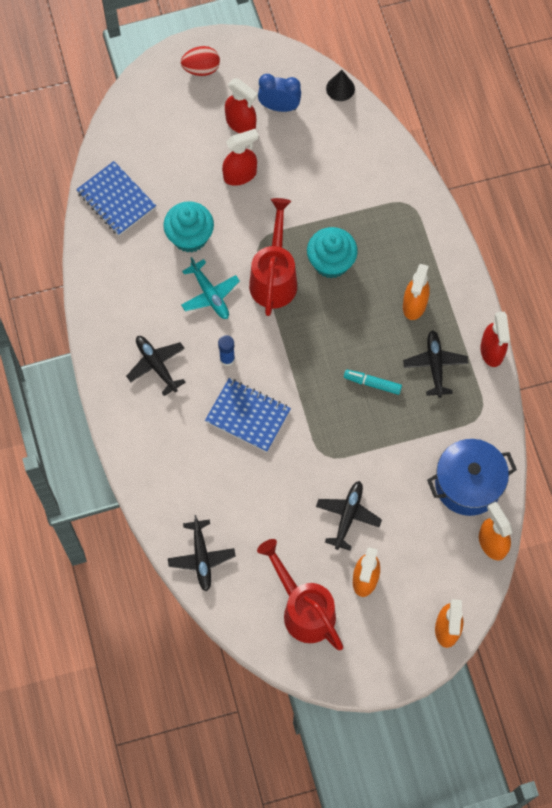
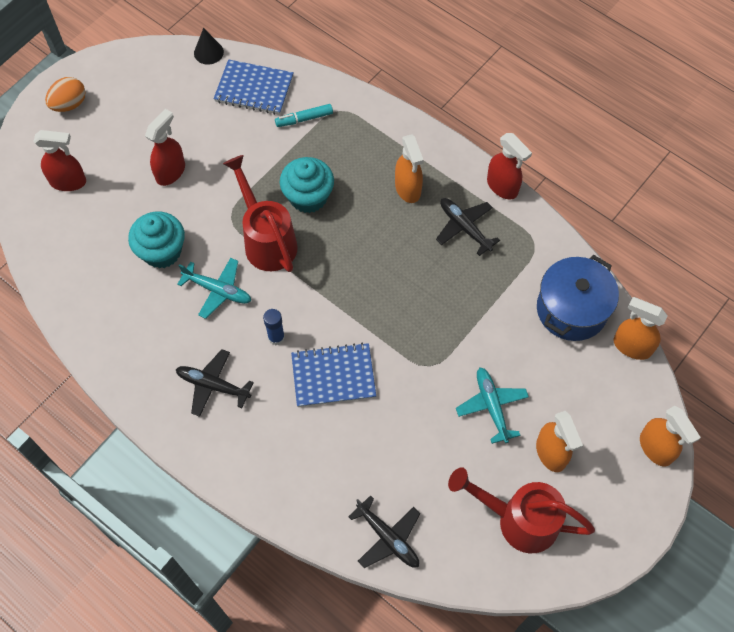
camera: 35 degrees left, 5 degrees down
blue notebook [76,161,156,236] -> blue notebook moved to [214,59,294,115]
red egg [181,46,220,76] -> orange egg [45,77,85,112]
red spray bottle [225,79,258,133] -> red spray bottle moved to [33,130,86,191]
blue clock [258,74,301,112] -> none
black plane [316,481,382,551] -> turquoise plane [456,367,529,444]
turquoise marker [344,370,402,395] -> turquoise marker moved to [275,104,333,127]

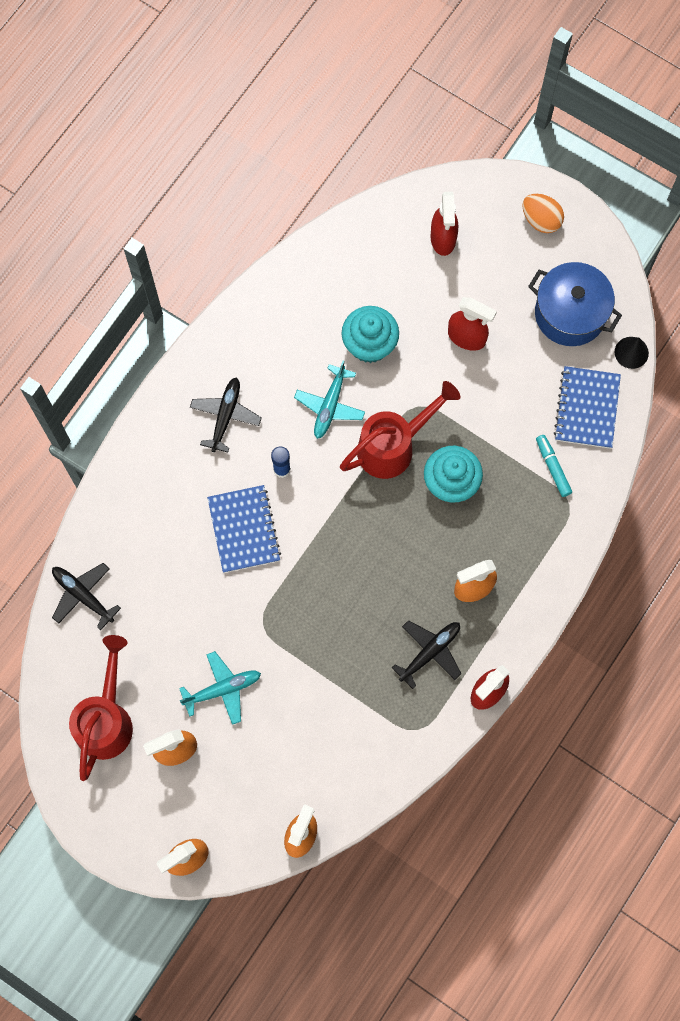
camera: 85 degrees right, 10 degrees up
black plane [348,495,420,568] -> black plane turned 90 degrees clockwise [52,563,121,630]
blue pot [537,255,619,341] -> blue pot moved to [528,262,622,346]

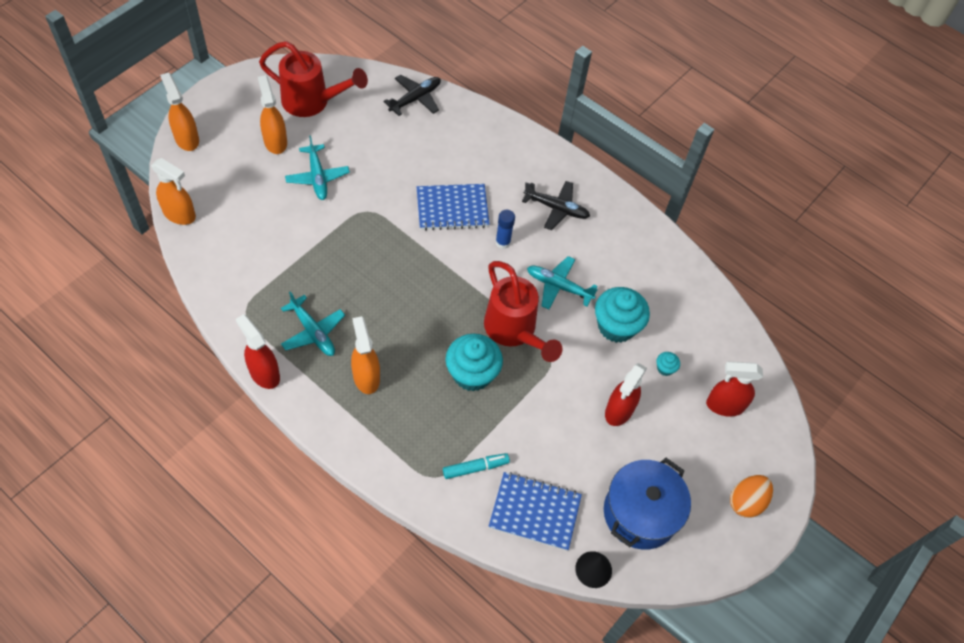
camera: 90 degrees right, 15 degrees down
black plane [392,620,462,689] -> turquoise plane [281,291,345,356]
none -> turquoise cupcake [656,352,680,376]

